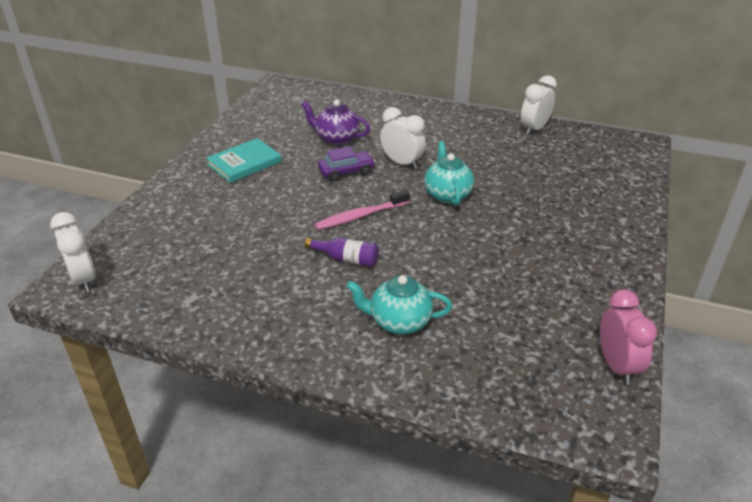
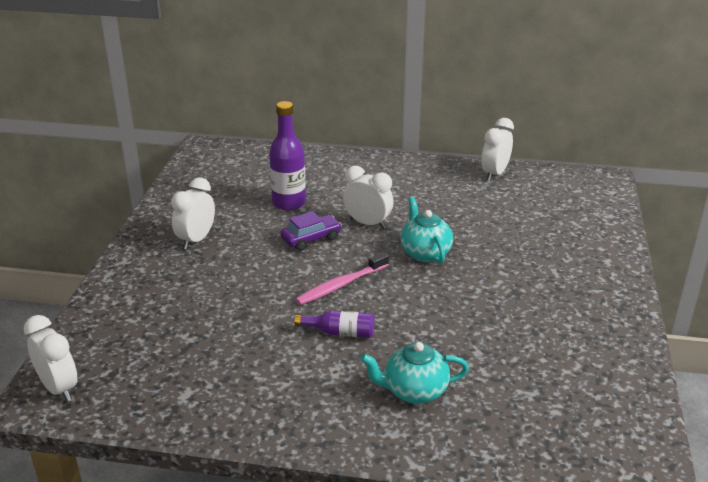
camera: 10 degrees left, 5 degrees down
turquoise book [206,138,282,183] -> white clock [171,178,215,250]
purple teapot [301,100,370,145] -> purple bottle [269,101,306,211]
pink clock [600,290,657,385] -> none

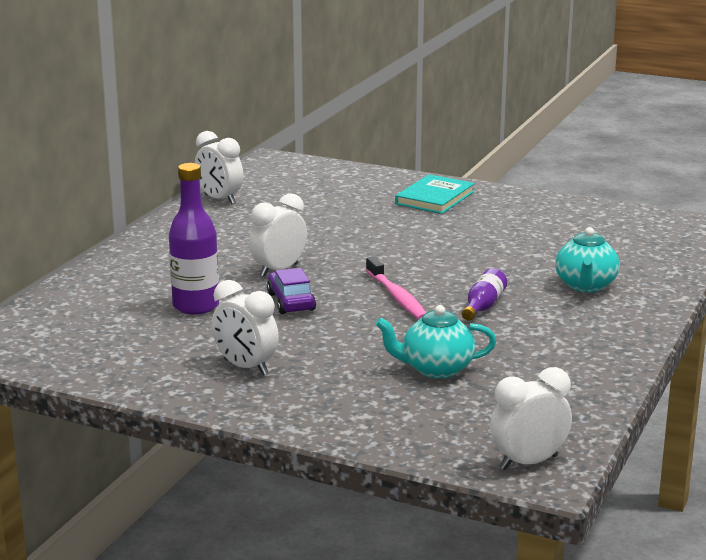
camera: 75 degrees left, 10 degrees down
turquoise teapot [401,197,453,264] -> turquoise teapot moved to [375,305,496,379]
none -> turquoise book [395,174,475,214]

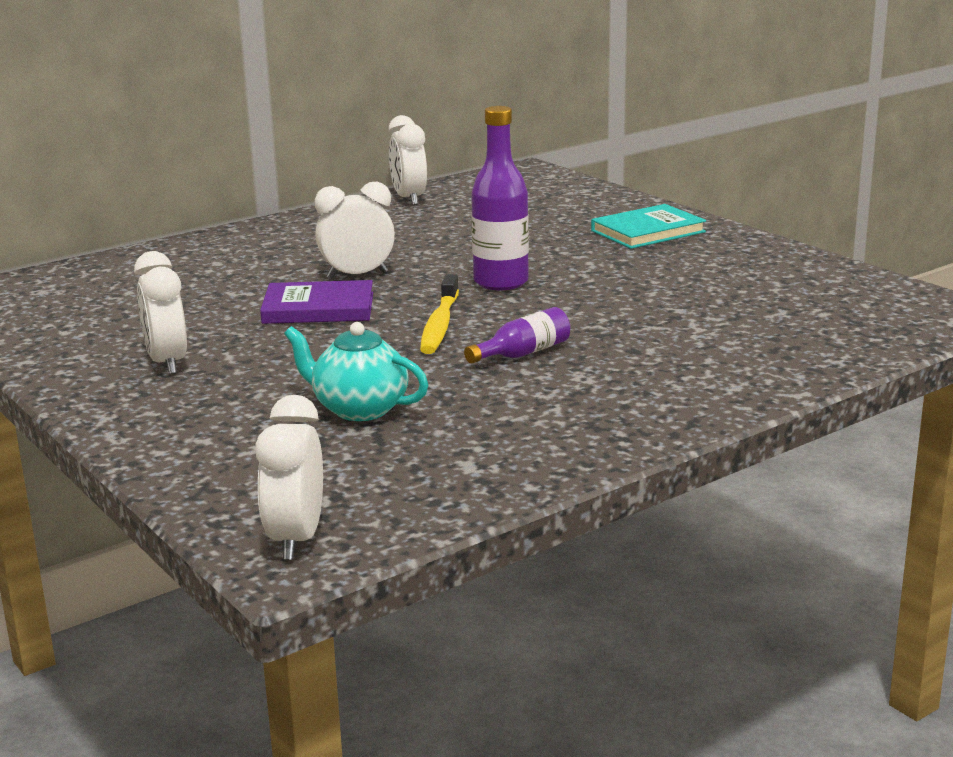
camera: 30 degrees right, 0 degrees up
purple bottle [169,163,219,314] -> purple bottle moved to [471,106,529,290]
purple car [267,268,316,314] -> purple book [260,280,373,324]
pink toothbrush [366,257,426,320] -> yellow toothbrush [420,274,459,354]
white clock [490,367,572,470] -> white clock turned 90 degrees counterclockwise [256,395,323,560]
turquoise teapot [555,227,620,292] -> none

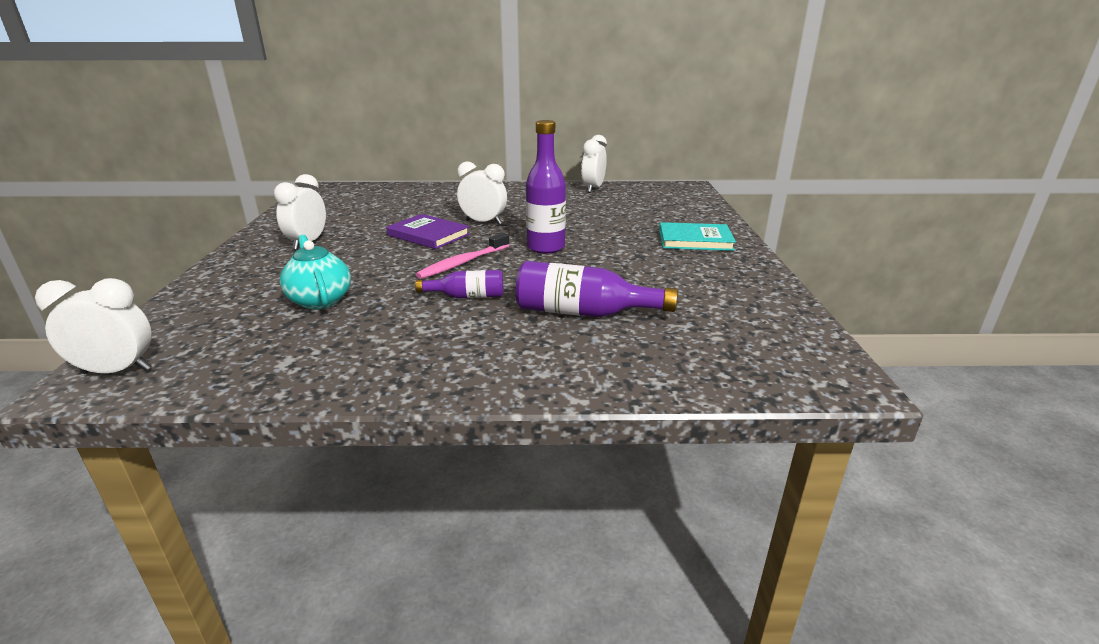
camera: 35 degrees right, 5 degrees up
white clock [256,395,323,560] -> white clock turned 45 degrees clockwise [35,278,151,374]
yellow toothbrush [420,274,459,354] -> pink toothbrush [415,233,510,279]
none -> purple bottle [515,261,678,317]

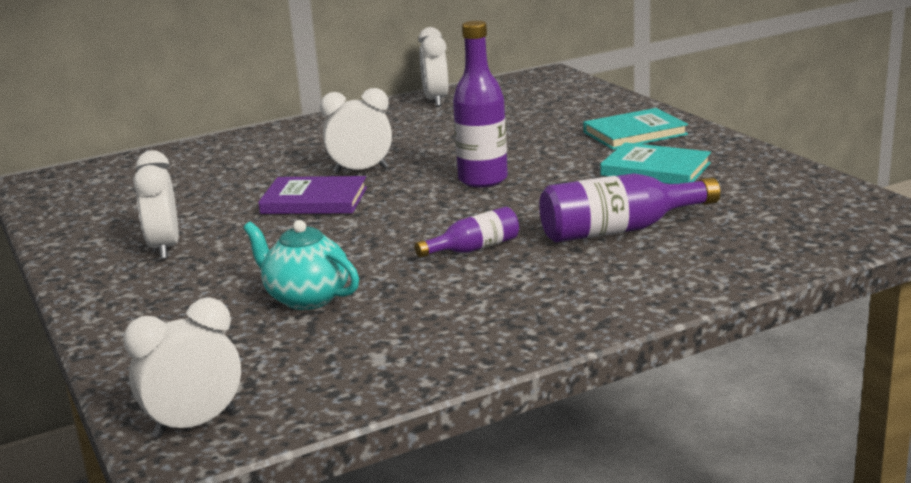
camera: 25 degrees left, 5 degrees down
pink toothbrush [415,233,510,279] -> none
none -> turquoise book [600,142,711,184]

